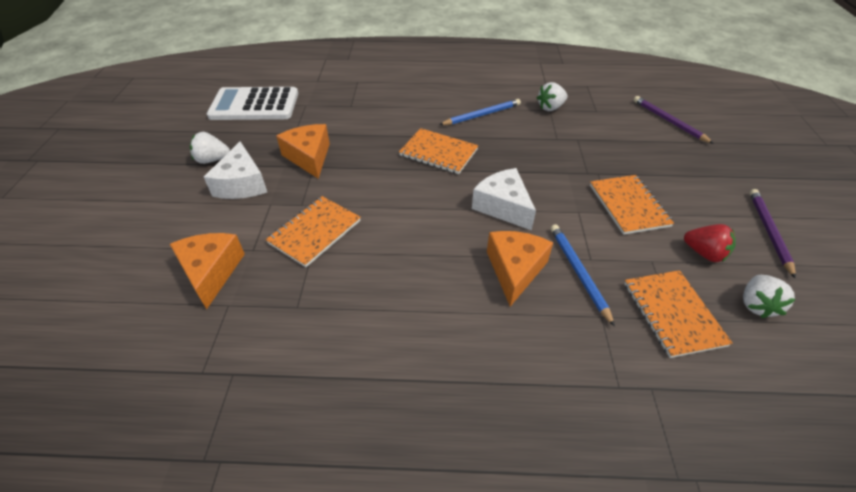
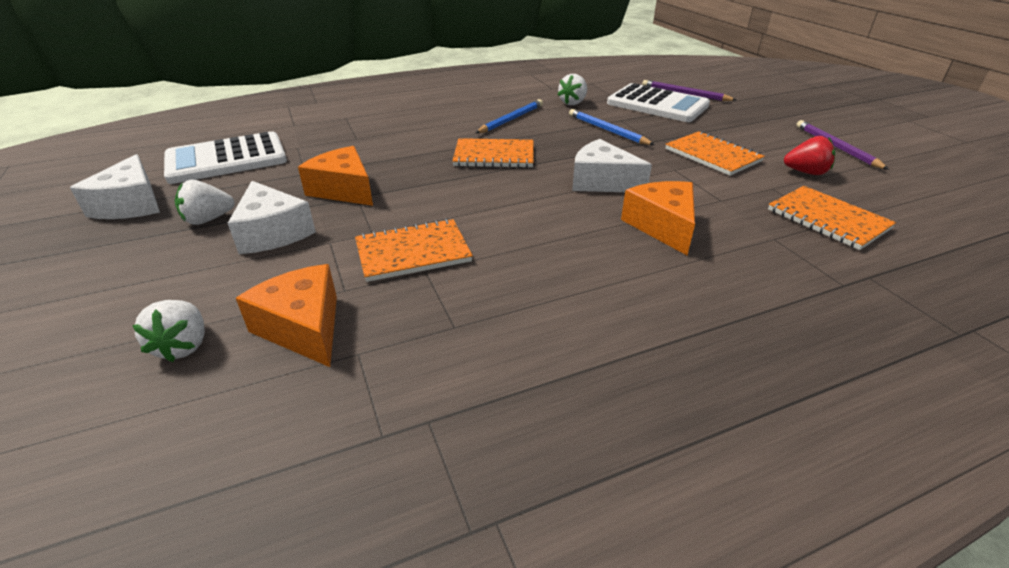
camera: 25 degrees left, 10 degrees down
orange notebook [265,196,361,267] -> orange notebook turned 60 degrees clockwise [355,219,473,282]
blue pencil [551,224,615,327] -> blue pencil moved to [569,109,655,145]
white strawberry [743,275,796,318] -> white strawberry moved to [132,300,205,362]
none -> white cheese [70,154,160,219]
none -> white calculator [607,83,710,122]

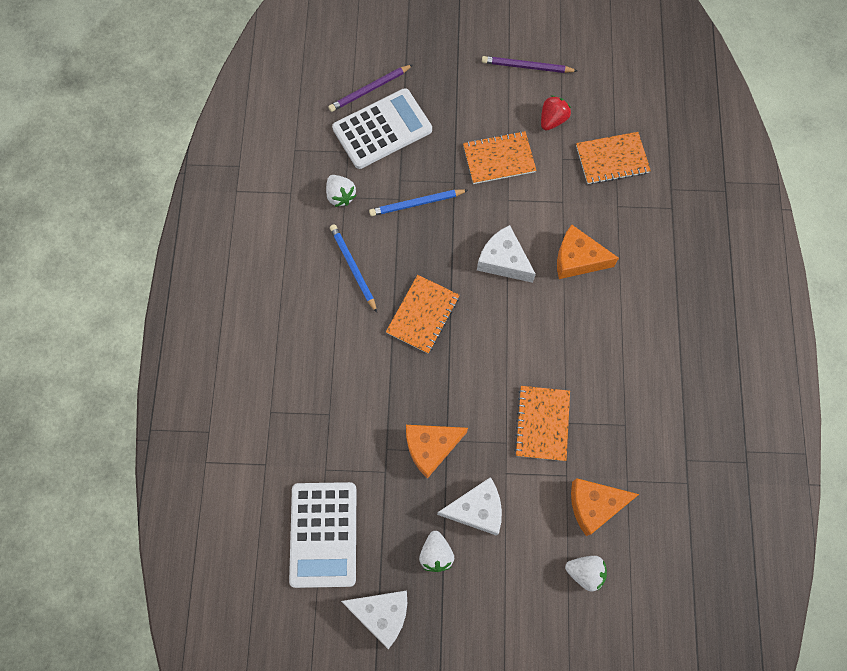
camera: 65 degrees left, 35 degrees up
white cheese [572,139,652,192] -> white cheese turned 75 degrees clockwise [477,225,536,283]

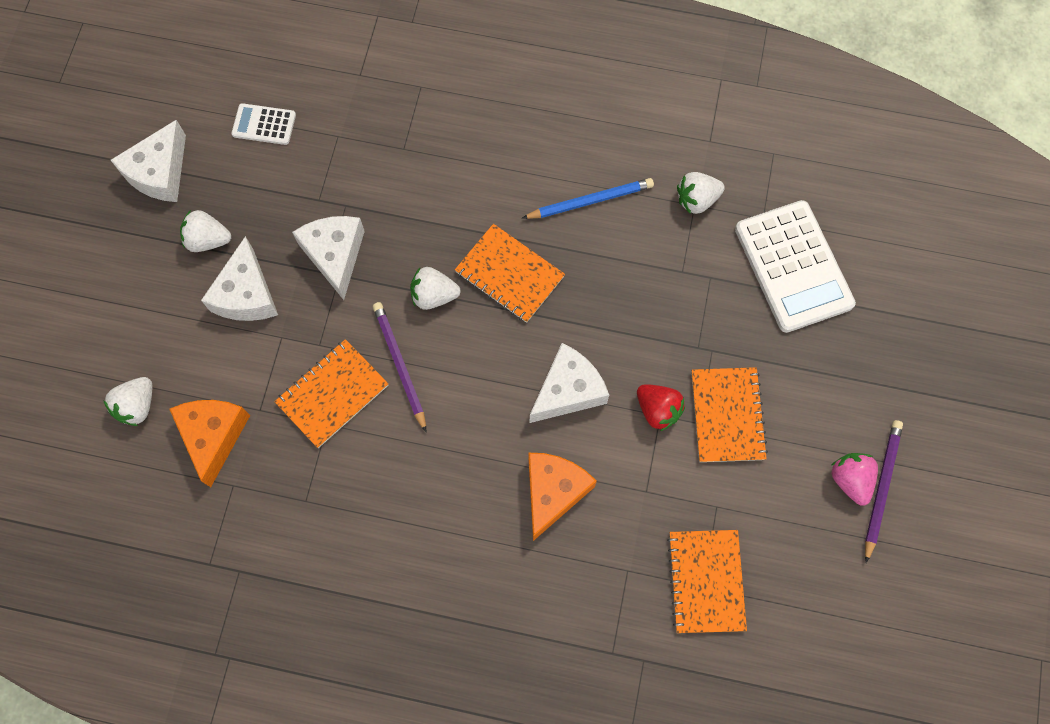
camera: 100 degrees right, 0 degrees up
white calculator [289,482,356,588] -> white calculator [231,103,296,145], size x0.49
purple pencil [328,64,413,112] -> purple pencil moved to [373,302,426,432]
blue pencil [369,189,468,216] -> none
orange cheese [406,425,468,479] -> white cheese [292,216,365,300]
orange notebook [514,386,570,461] -> orange notebook turned 60 degrees counterclockwise [274,339,388,448]
red strawberry [541,95,571,130] -> red strawberry moved to [637,384,685,431]
none -> white strawberry [410,267,460,310]
none -> pink strawberry [832,453,878,506]

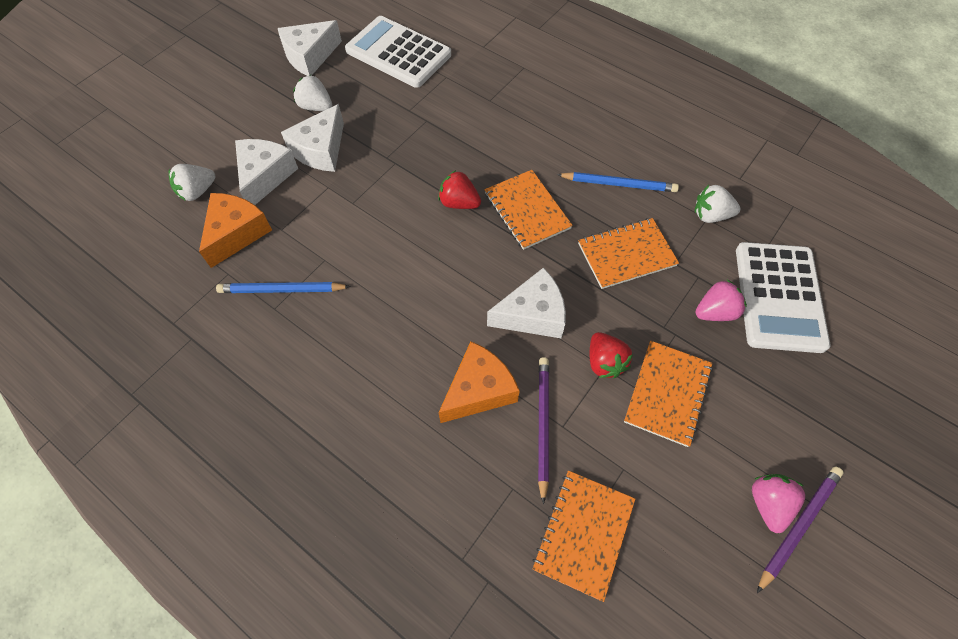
camera: 25 degrees right, 10 degrees down
white calculator [231,103,296,145] -> white calculator [345,16,451,88], size x2.04
orange notebook [274,339,388,448] -> orange notebook moved to [578,218,679,289]
white cheese [292,216,365,300] -> white cheese moved to [235,139,298,205]
purple pencil [373,302,426,432] -> purple pencil moved to [538,358,549,504]
white strawberry [410,267,460,310] -> red strawberry [438,170,481,209]
none -> blue pencil [216,282,351,293]
none -> pink strawberry [695,280,747,321]

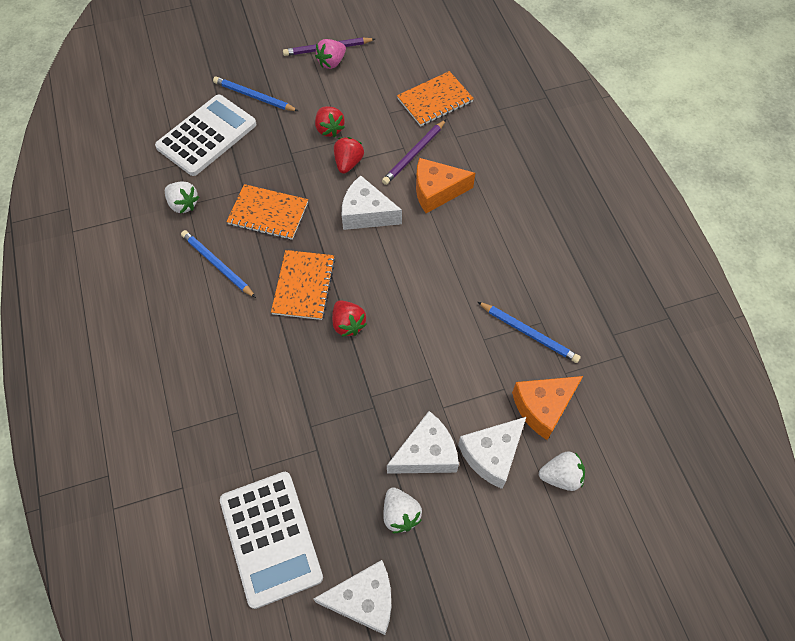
camera: 145 degrees left, 0 degrees up
orange notebook [624,341,713,447] -> red strawberry [315,106,345,137]
pink strawberry [695,280,747,321] -> none
none -> blue pencil [213,77,298,111]

